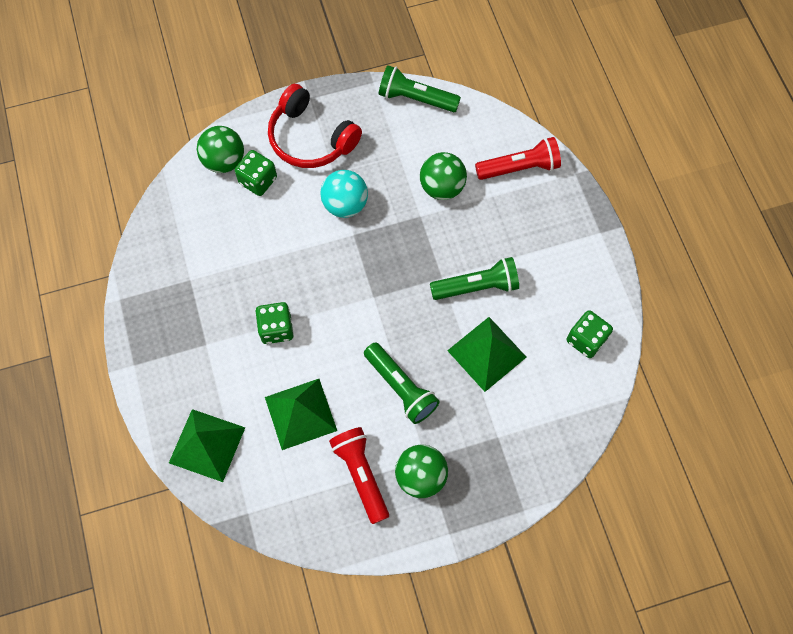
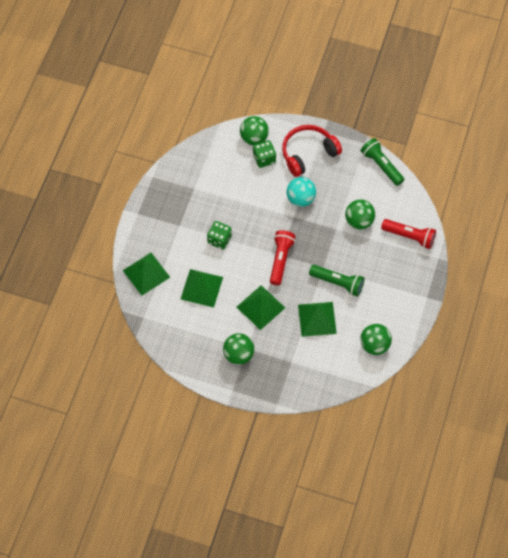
camera: 35 degrees right, 5 degrees down
red headphones [268,84,362,168] -> red headphones turned 75 degrees clockwise [282,125,342,177]
red flashlight [329,427,389,524] -> red flashlight moved to [270,230,296,285]
green flashlight [364,342,440,424] -> green pyramid [237,285,285,330]
green dice [567,310,613,358] -> green ball [360,324,392,355]

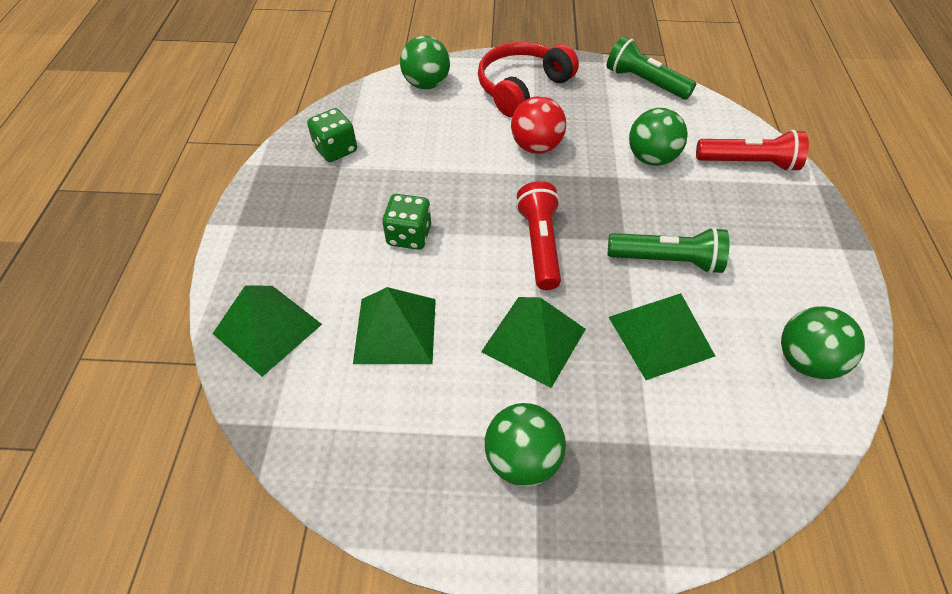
camera: 15 degrees left, 10 degrees down
green dice [253,140,276,168] -> green dice moved to [307,108,357,162]
turquoise ball [287,177,316,207] -> red ball [511,96,566,154]

